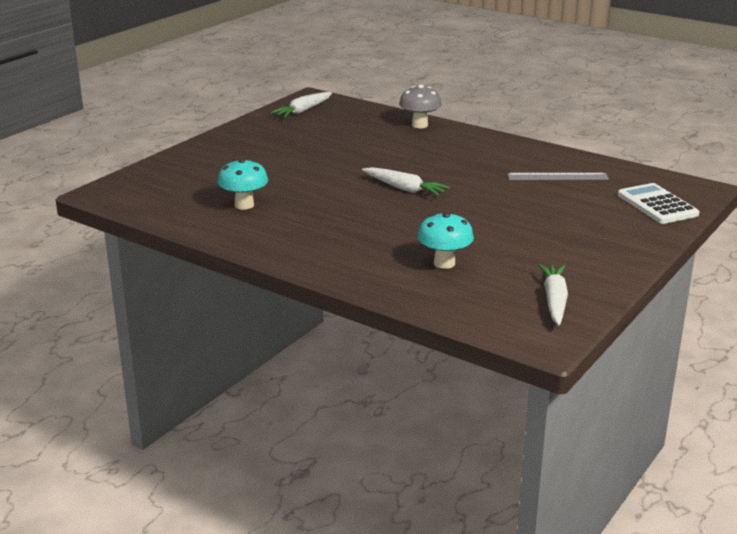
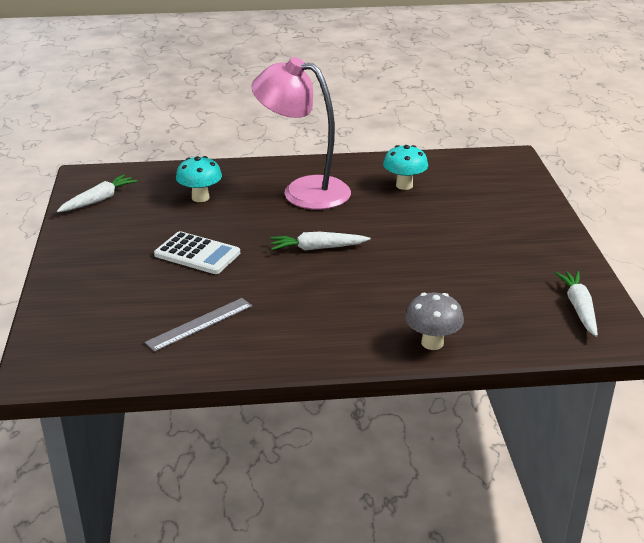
camera: 140 degrees right, 5 degrees up
white carrot [538,264,568,325] -> white carrot turned 105 degrees counterclockwise [57,174,138,212]
white calculator [618,183,699,224] -> white calculator moved to [154,231,240,274]
none -> pink lamp [251,57,351,210]

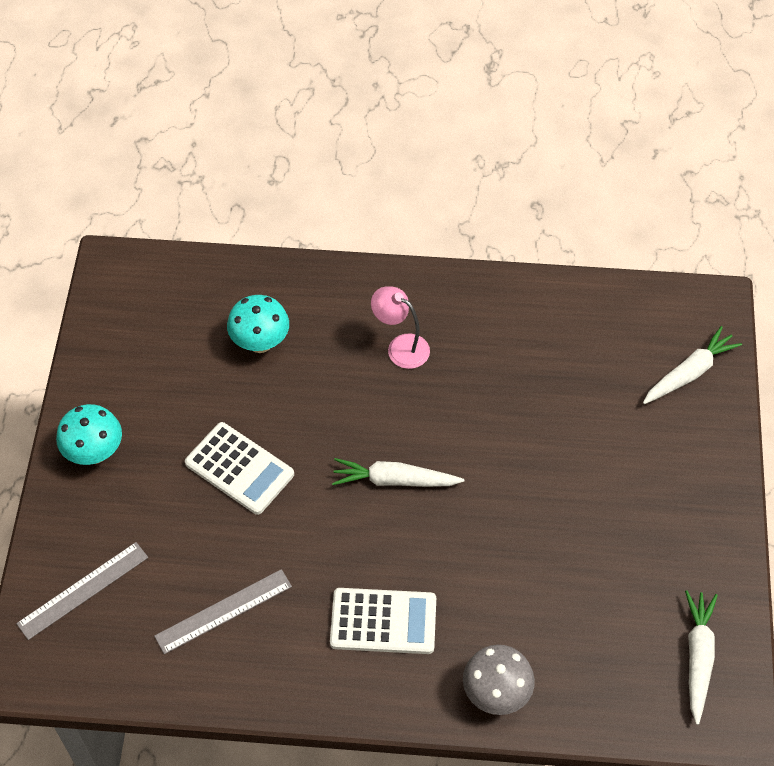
camera: 10 degrees right, 25 degrees up
white carrot [57,174,138,212] -> white carrot moved to [643,326,742,404]
pink lamp [251,57,351,210] -> pink lamp [371,286,430,369], size x0.46
turquoise mushroom [383,145,428,190] -> turquoise mushroom moved to [56,404,122,465]
none -> grey ruler [16,542,148,640]
none -> white calculator [330,588,436,654]

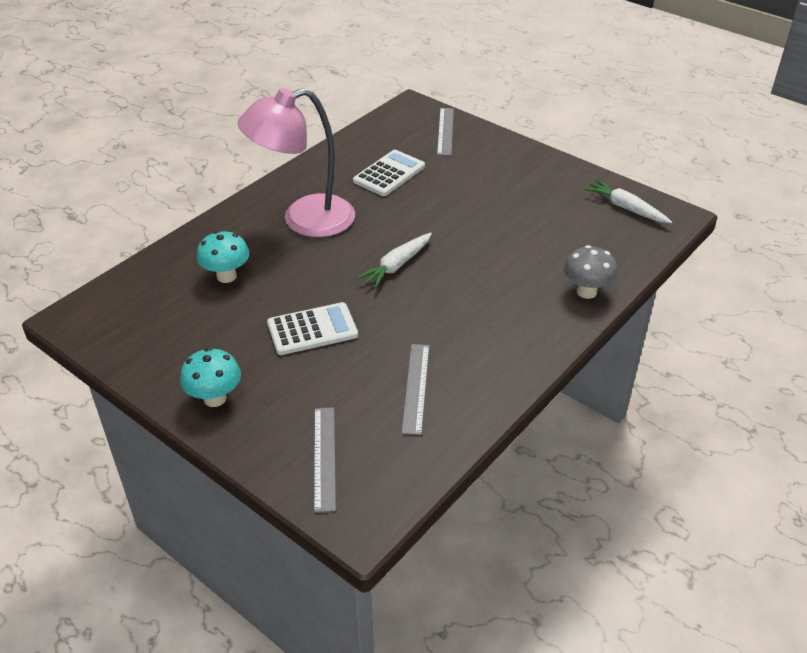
camera: 55 degrees left, 15 degrees down
white calculator [330,588,436,654] -> white calculator moved to [353,150,425,196]
pink lamp [371,286,430,369] -> pink lamp [237,88,355,237], size x2.17
white carrot [643,326,742,404] -> grey ruler [437,108,454,156]

